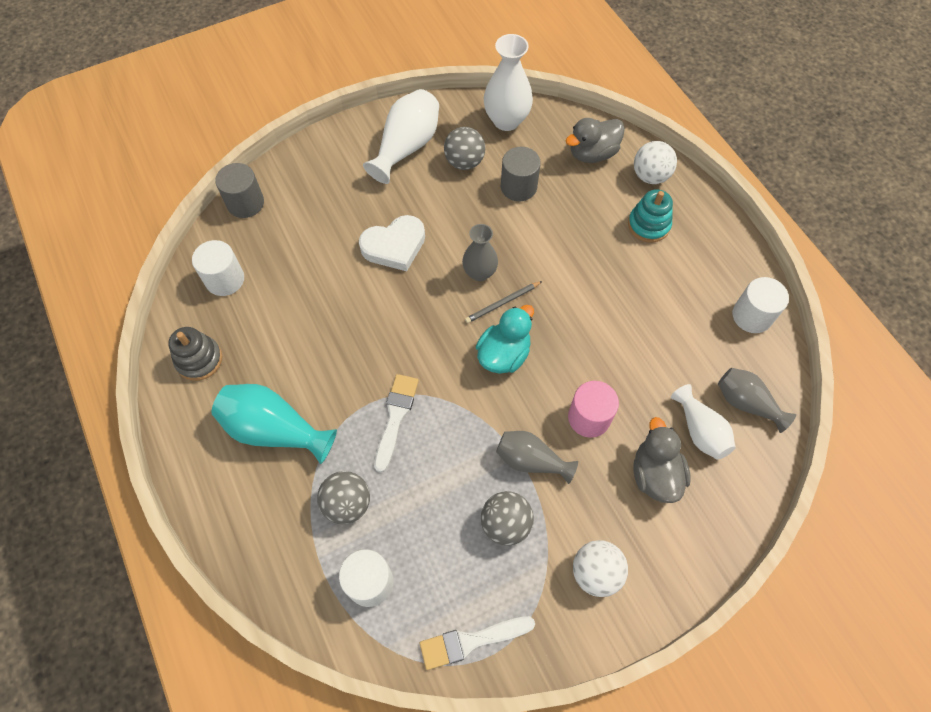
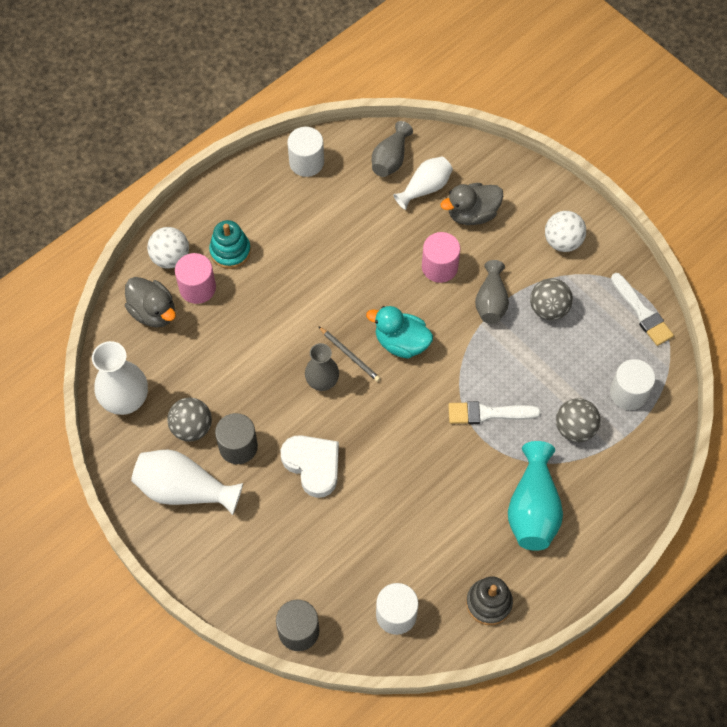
camera: 105 degrees left, 0 degrees up
grey cylinder [501,147,541,201] -> grey cylinder moved to [215,413,258,464]
none -> pink cylinder [175,253,216,304]

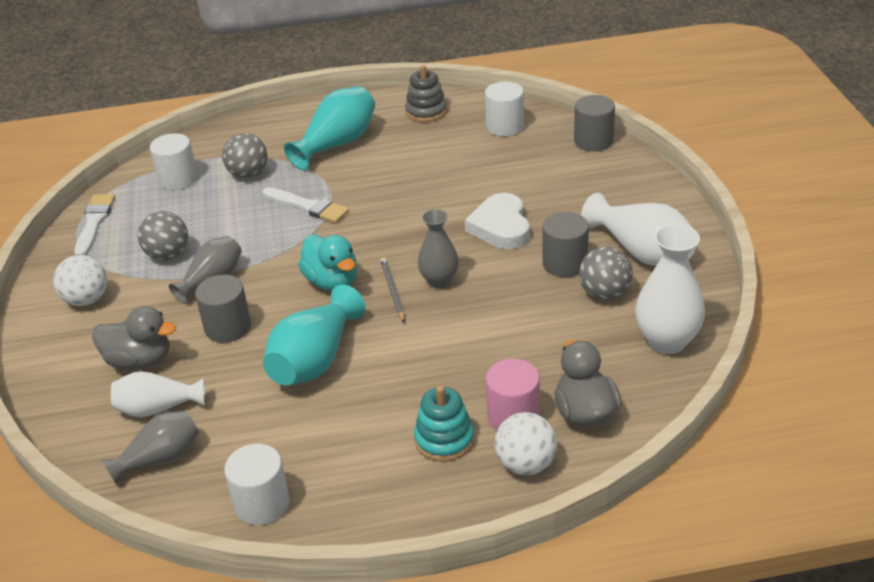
camera: 145 degrees left, 25 degrees down
pink cylinder [422,232,460,283] -> grey cylinder [195,275,251,343]
none -> turquoise vase [263,285,365,385]

